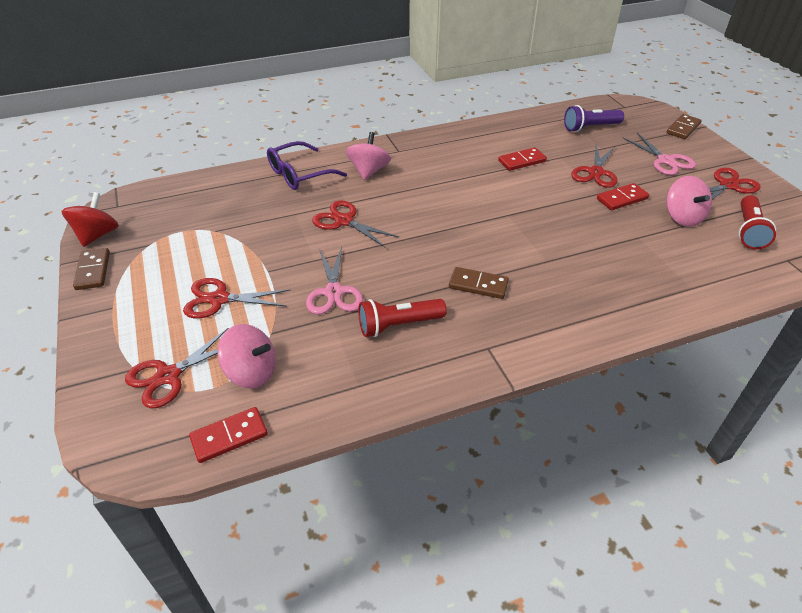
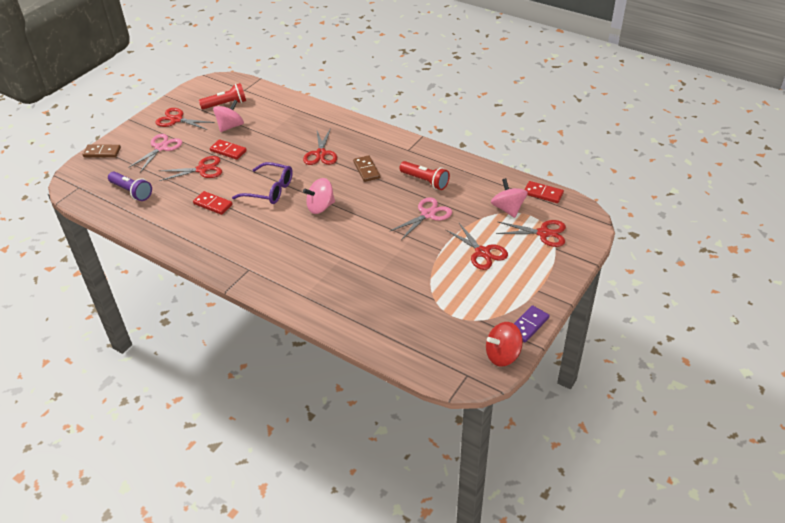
camera: 125 degrees left, 0 degrees up
brown domino [73,248,110,290] -> purple domino [514,305,550,342]
purple glasses [267,141,347,190] -> purple glasses moved to [232,162,293,204]
red scissors [312,201,399,248] -> red scissors moved to [303,128,337,165]
pink spinning top [346,132,391,180] -> pink spinning top moved to [303,178,335,214]

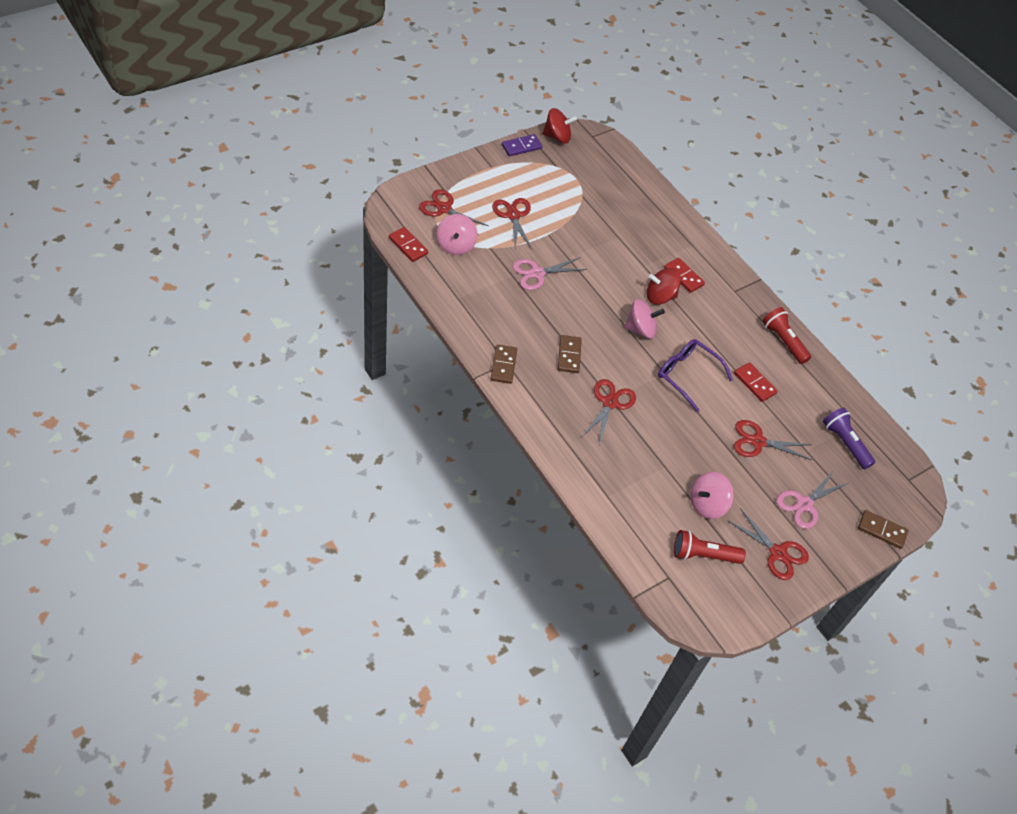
camera: 165 degrees left, 10 degrees up
red domino [210,139,247,160] -> red domino moved to [664,258,705,293]
red flashlight [399,161,450,190] -> red flashlight moved to [763,307,811,364]
none -> brown domino [491,345,517,384]
none -> red spinning top [647,268,681,305]

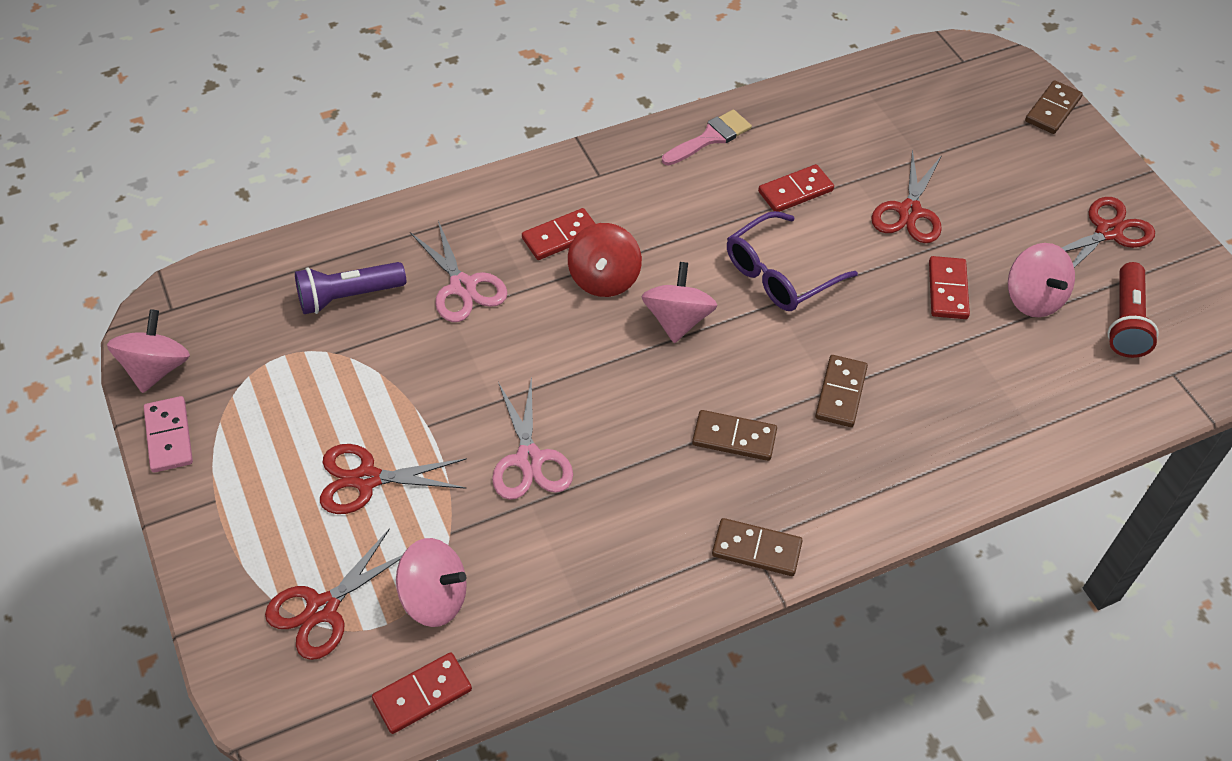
camera: 75 degrees left, 0 degrees up
purple domino [502,134,542,156] -> pink domino [144,396,193,472]
red spinning top [542,108,577,143] -> pink spinning top [107,309,190,393]
red scissors [581,379,636,445] -> brown domino [815,355,868,427]
red flashlight [763,307,811,364] -> pink brush [662,110,752,166]
pink scissors [776,469,850,529] -> pink scissors moved to [410,221,507,322]
purple flashlight [823,408,875,469] -> purple flashlight moved to [295,262,406,314]
none -> red domino [929,256,970,319]

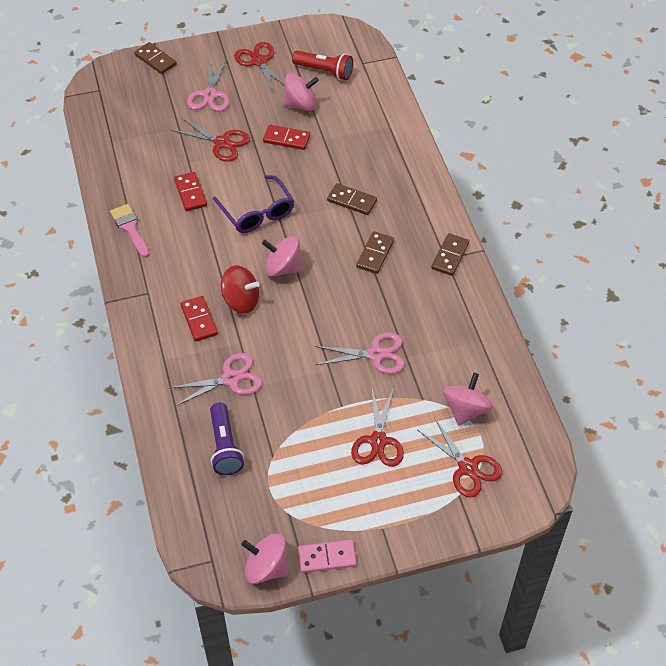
camera: 80 degrees left, 0 degrees up
red domino [372,652,472,734] -> none
none -> pink scissors [187,59,230,112]

